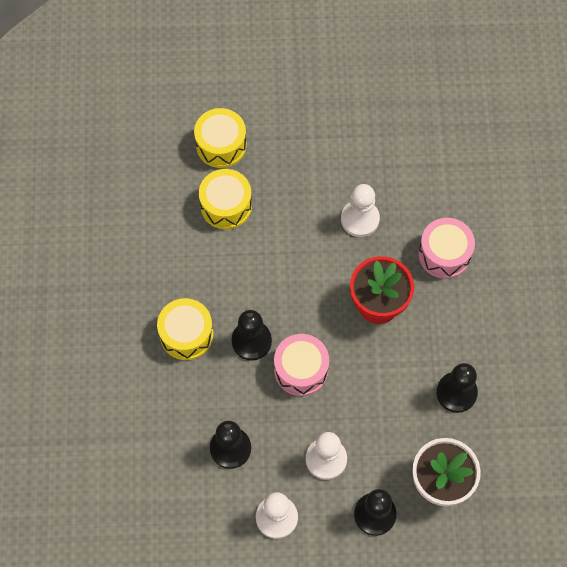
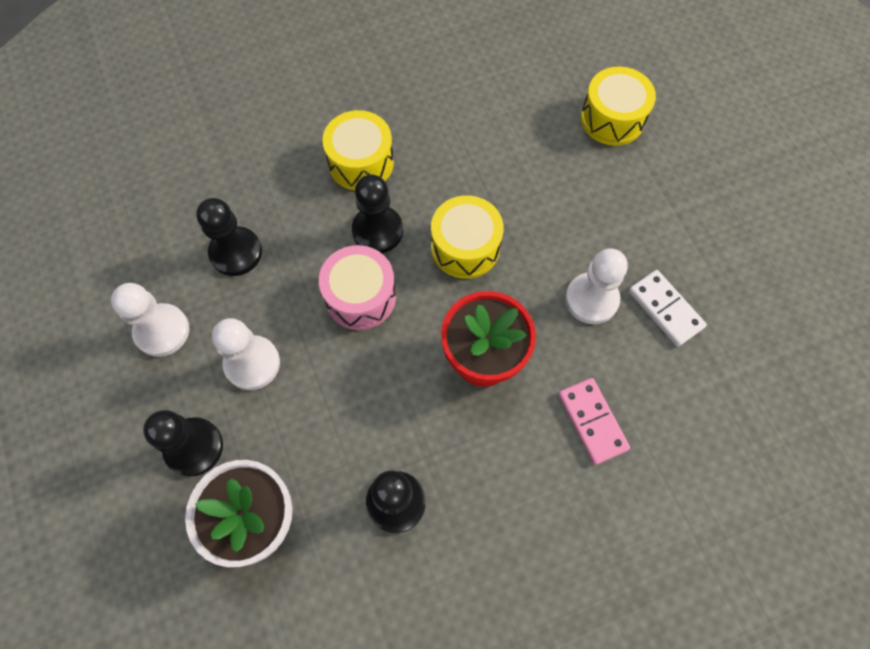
camera: 70 degrees right, 0 degrees up
yellow drum [199,169,252,229] -> yellow drum moved to [431,195,504,279]
pink drum [418,218,475,279] -> pink domino [558,378,630,465]
none -> white domino [629,270,707,347]

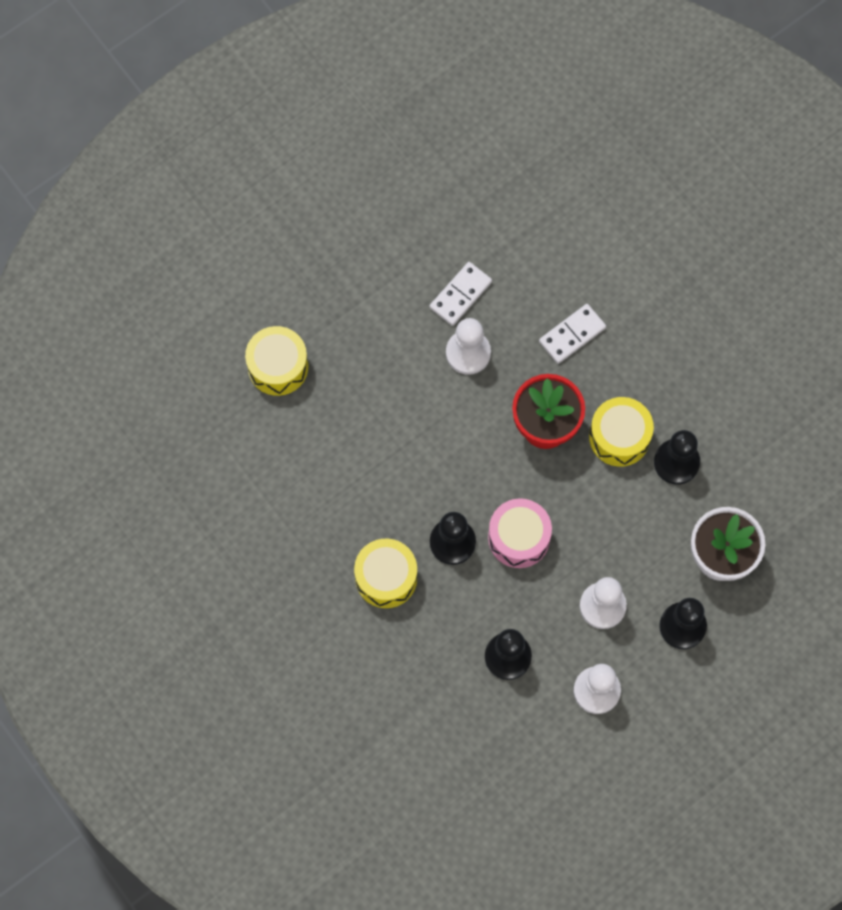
camera: 105 degrees left, 5 degrees up
yellow drum [431,195,504,279] -> yellow drum moved to [589,397,654,467]
pink domino [558,378,630,465] -> white domino [539,304,606,364]

